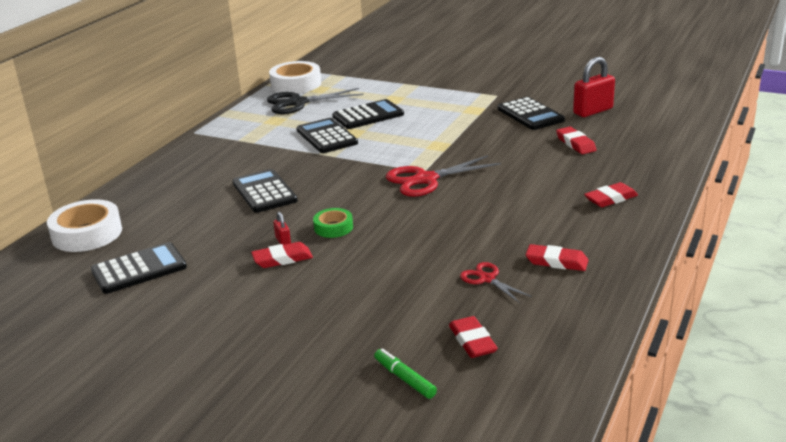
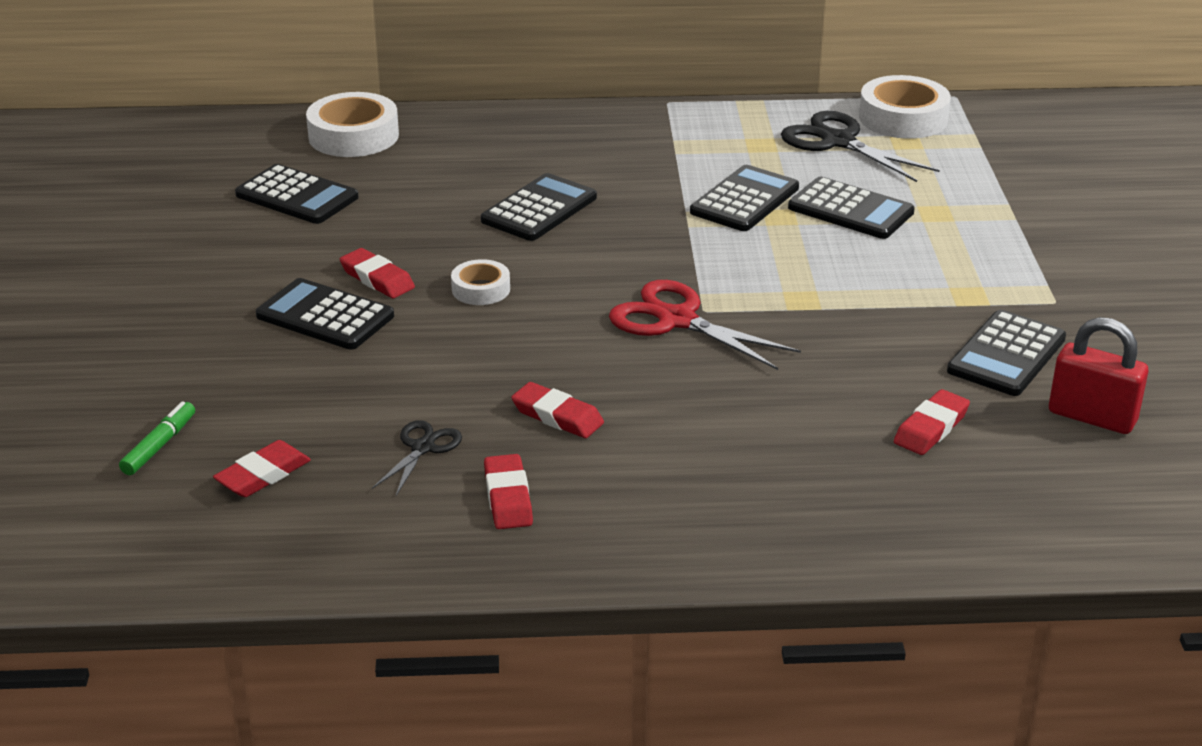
camera: 60 degrees right, 5 degrees up
red padlock [273,212,291,245] -> none
green tape [313,208,353,238] -> white tape [451,259,510,305]
red scissors [460,262,532,303] -> black scissors [372,420,462,496]
red eraser [584,182,638,207] -> red eraser moved to [511,382,604,438]
none -> black calculator [256,278,394,350]

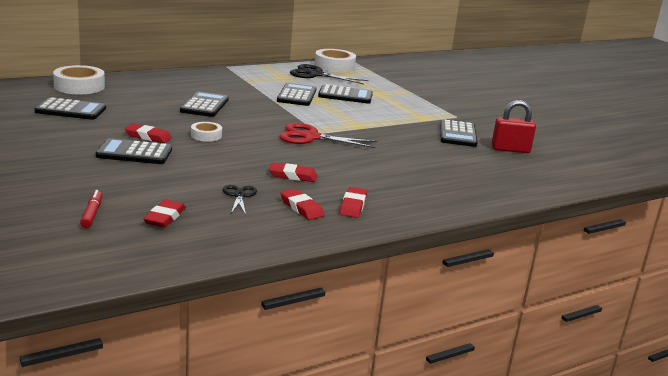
camera: 30 degrees left, 10 degrees down
green marker [119,401,195,475] -> red marker [80,190,103,228]
red eraser [894,389,970,455] -> red eraser moved to [340,187,367,218]

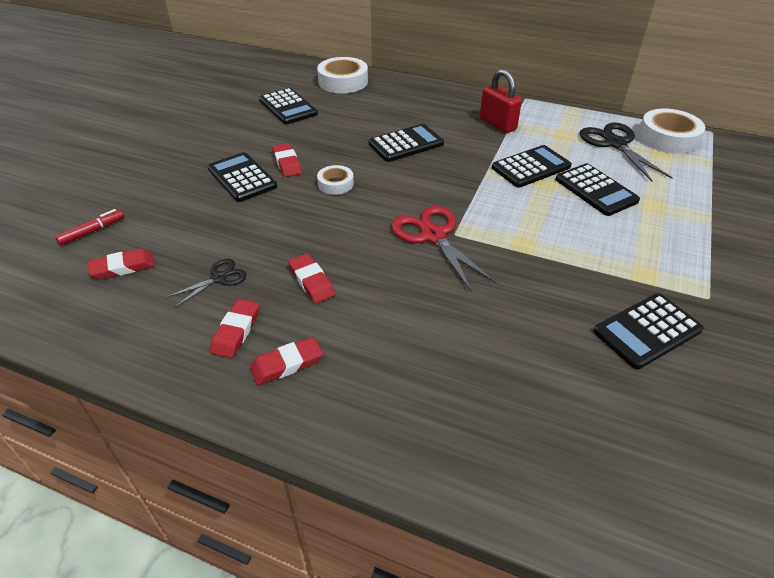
camera: 55 degrees right, 20 degrees up
red padlock [492,100,536,153] -> red padlock moved to [480,69,522,133]

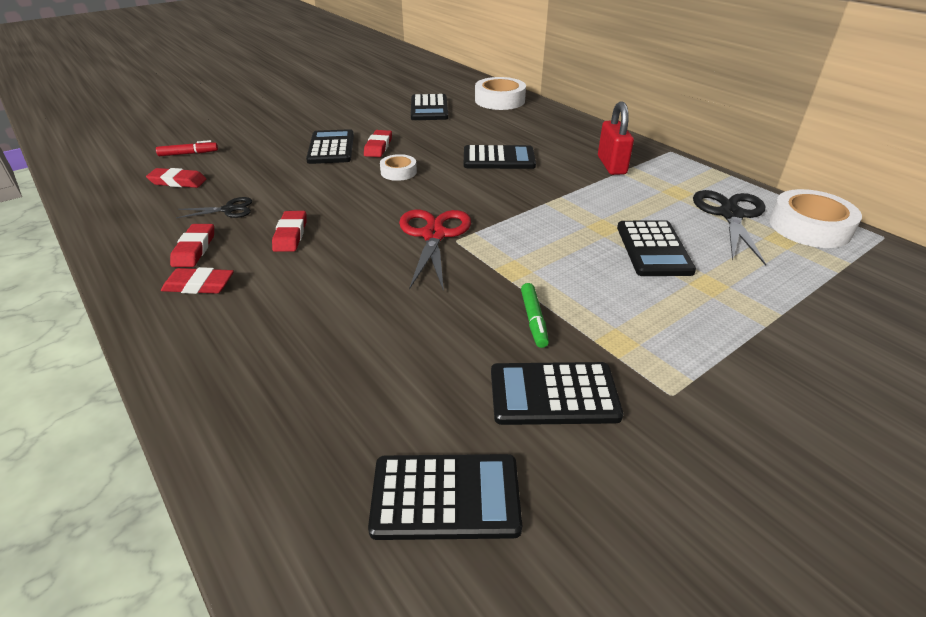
camera: 30 degrees right, 5 degrees down
red eraser [210,299,259,358] -> red eraser turned 45 degrees counterclockwise [170,224,214,267]
black calculator [492,145,572,188] -> black calculator moved to [368,454,522,540]
none -> green marker [521,283,549,348]

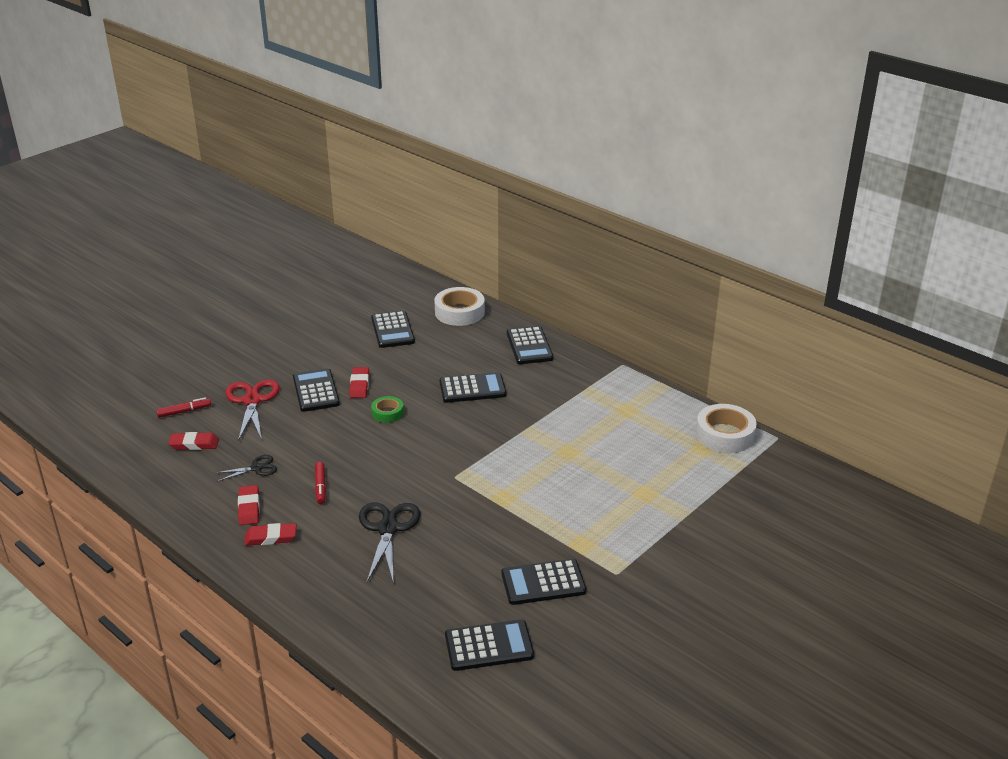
camera: 10 degrees left, 5 degrees down
red eraser [272,211,307,252] -> red marker [315,462,326,504]
white tape [380,154,417,181] -> green tape [371,396,404,423]
red scissors [399,210,471,291] -> red scissors moved to [225,379,280,441]
green marker [521,283,549,348] -> none
red padlock [598,101,634,175] -> none
black calculator [617,220,696,276] -> black calculator moved to [507,326,553,364]
black scissors [693,190,766,266] -> black scissors moved to [359,503,421,584]

